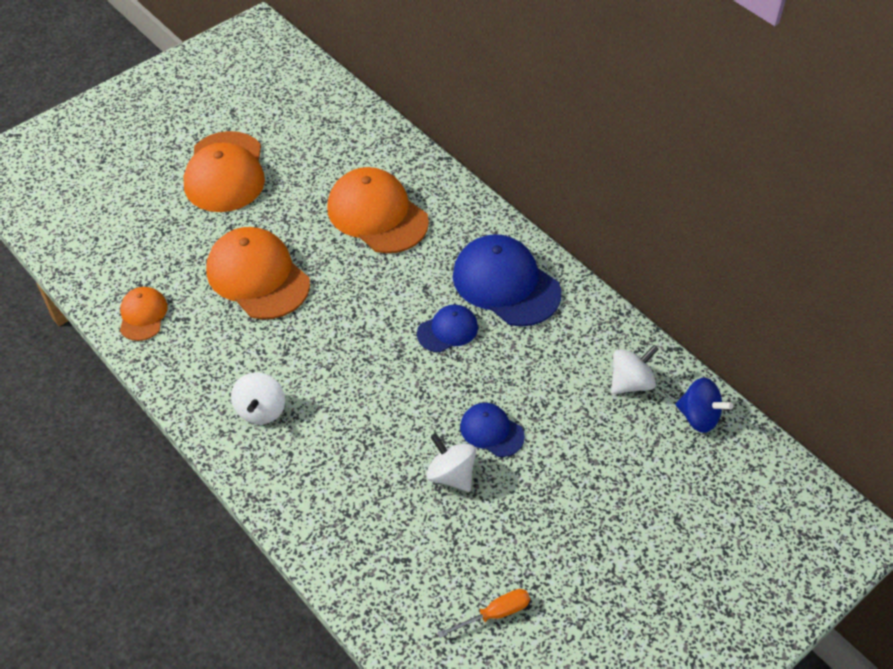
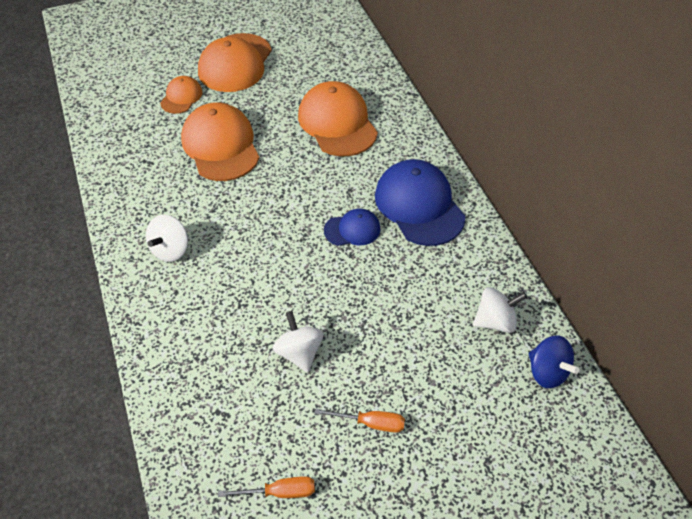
camera: 20 degrees right, 0 degrees up
orange cap [120,287,168,341] -> orange cap moved to [160,76,203,114]
blue cap [460,403,525,457] -> none
none -> orange screwdriver [314,408,405,433]

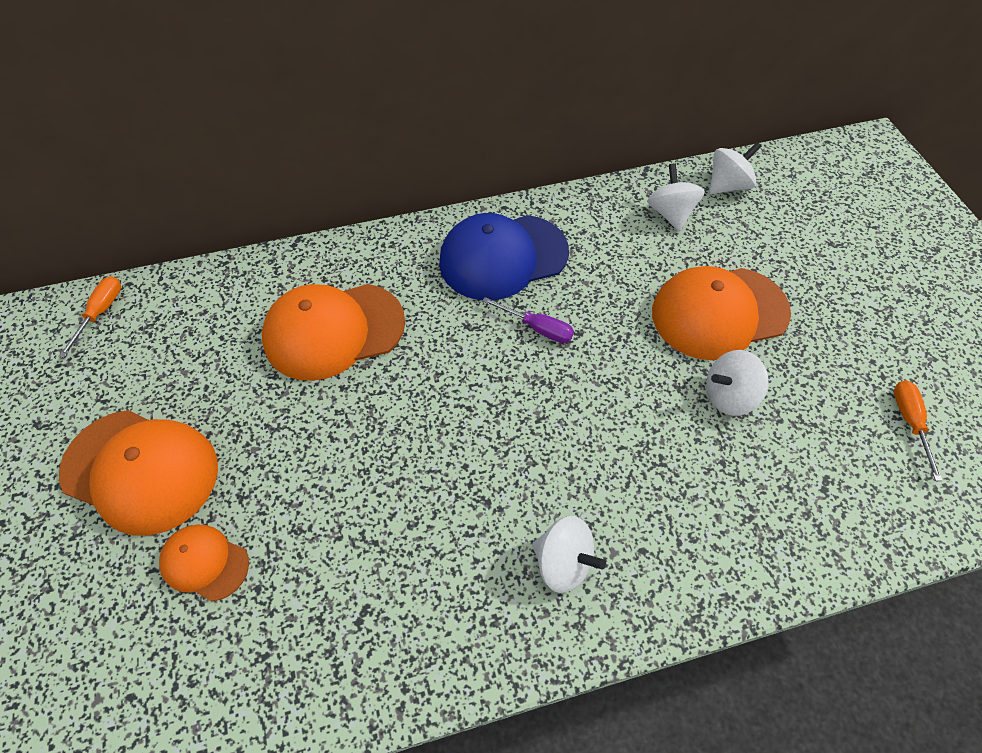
camera: 85 degrees left, 5 degrees up
orange cap [181,102,260,181] -> orange cap moved to [652,266,791,360]
orange screwdriver [314,408,405,433] -> orange screwdriver moved to [59,276,121,358]
blue cap [324,208,380,246] -> purple screwdriver [482,297,574,343]
blue spinning top [529,336,580,388] -> white spinning top [709,142,762,195]

